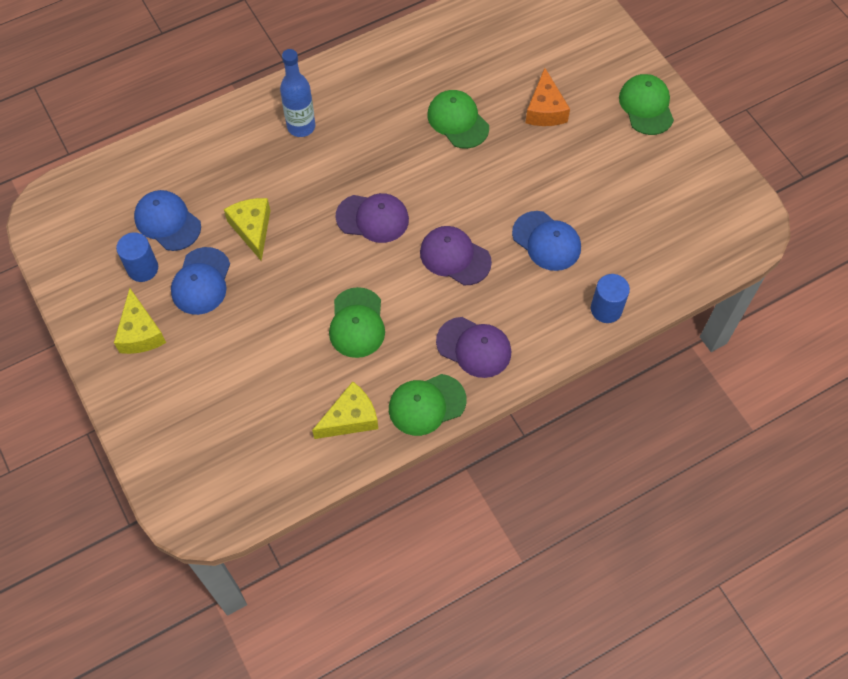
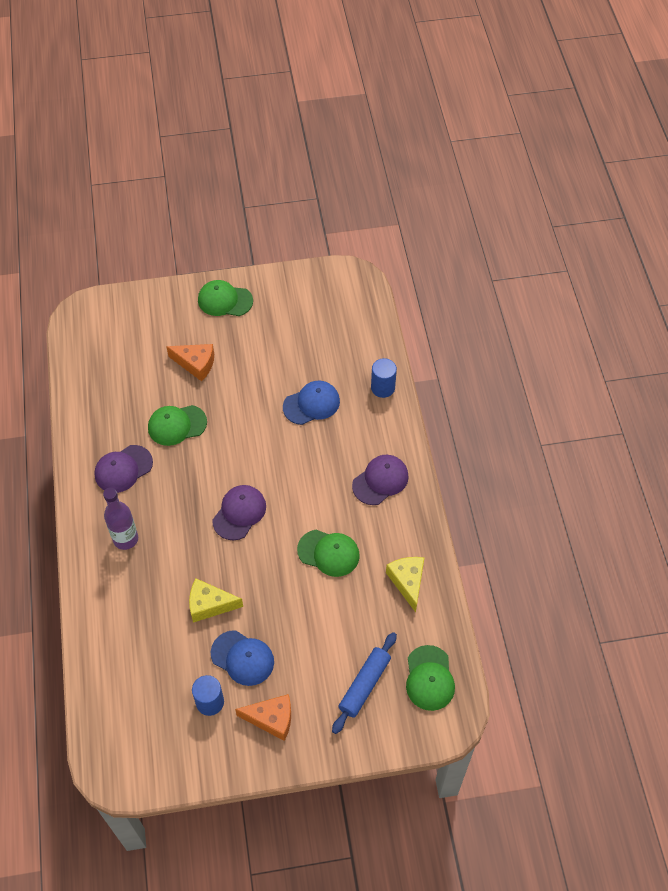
camera: 70 degrees left, 5 degrees down
yellow cheese [114,288,166,354] -> orange cheese [235,694,291,741]
blue cap [134,190,201,251] -> none
blue bottle [280,49,315,137] -> purple bottle [103,487,138,550]
green cap [389,374,466,436] -> green cap moved to [406,645,455,711]
purple cap [420,226,492,285] -> purple cap moved to [94,445,153,493]
none -> blue rolling pin [332,632,397,734]

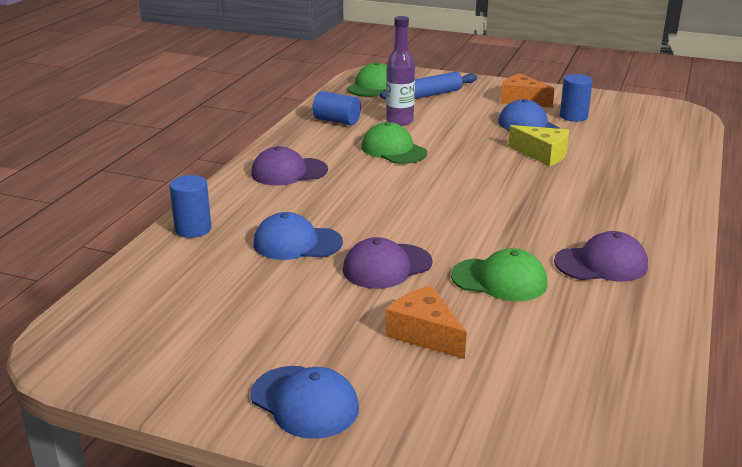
camera: 150 degrees left, 30 degrees down
purple bottle [103,487,138,550] -> purple bottle moved to [386,16,415,126]
green cap [198,280,253,316] -> blue cap [250,366,359,439]
purple cap [212,485,266,540] -> purple cap moved to [343,237,432,289]
yellow cheese [386,557,424,612] -> blue cylinder [312,91,361,125]

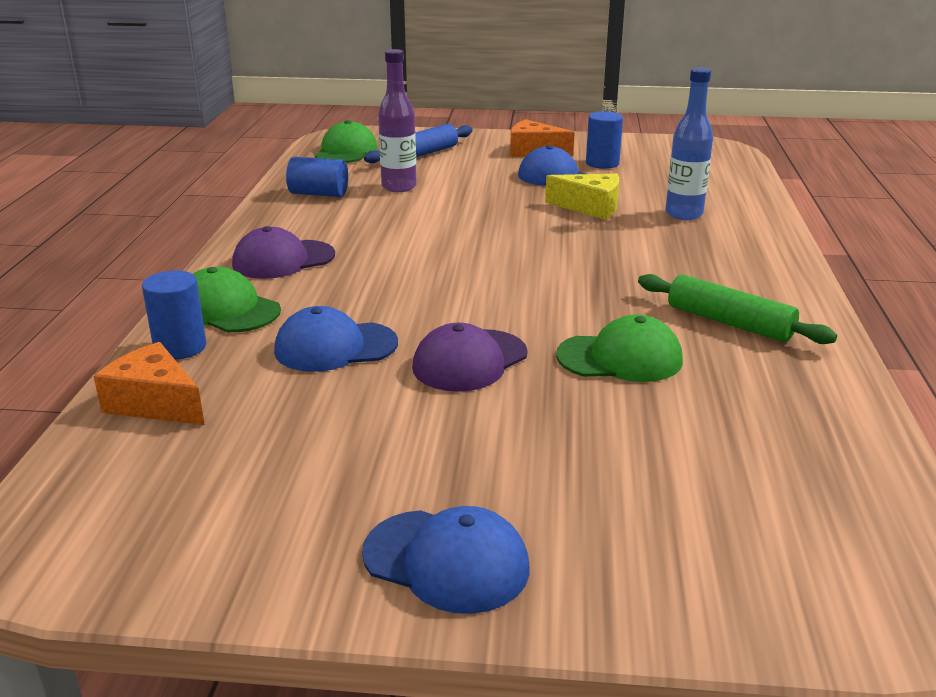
camera: 15 degrees left, 0 degrees up
green cap [361,122,427,164] -> green cap moved to [193,267,281,332]
orange cheese [386,286,467,359] -> orange cheese moved to [94,342,205,425]
purple cap [554,231,648,281] -> green rolling pin [638,274,837,344]
none -> blue bottle [665,67,713,220]

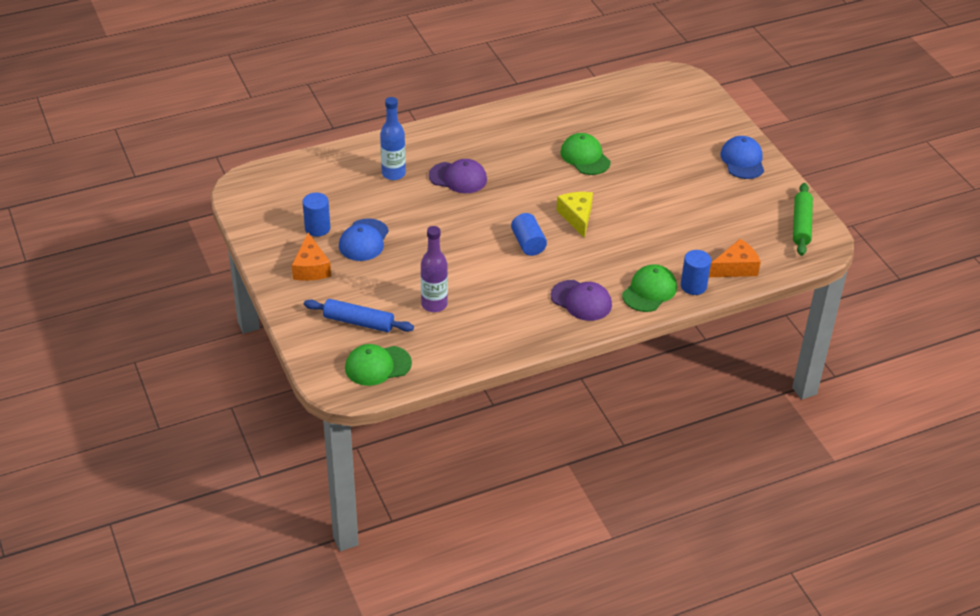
camera: 120 degrees left, 15 degrees up
orange cheese [94,342,205,425] -> orange cheese turned 120 degrees counterclockwise [709,239,761,277]
green cap [193,267,281,332] -> green cap turned 150 degrees counterclockwise [622,264,677,312]
blue cap [274,306,398,372] -> none
blue cylinder [286,157,348,197] -> blue cylinder moved to [511,213,547,256]
purple cap [412,323,528,392] -> purple cap moved to [429,159,487,193]
yellow cheese [545,174,619,220] -> yellow cheese moved to [556,192,593,238]
green rolling pin [638,274,837,344] -> green rolling pin moved to [793,183,813,256]

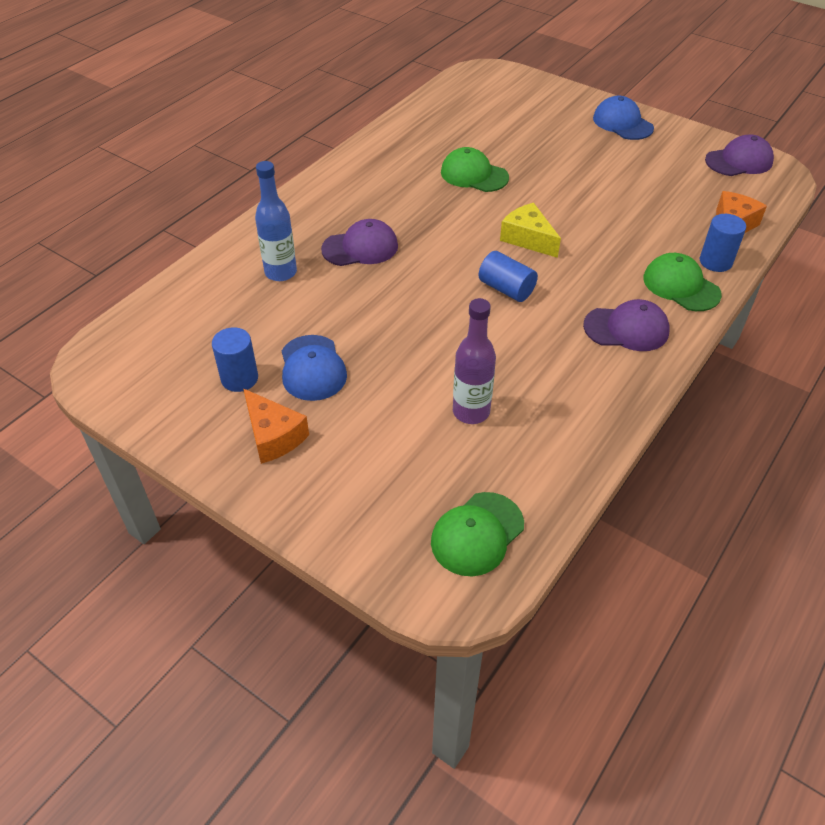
camera: 30 degrees left, 5 degrees up
blue rolling pin [304,299,414,332] -> none
green cap [622,264,677,312] -> green cap turned 45 degrees counterclockwise [643,253,722,311]
green rolling pin [793,183,813,256] -> purple cap [705,134,774,176]

